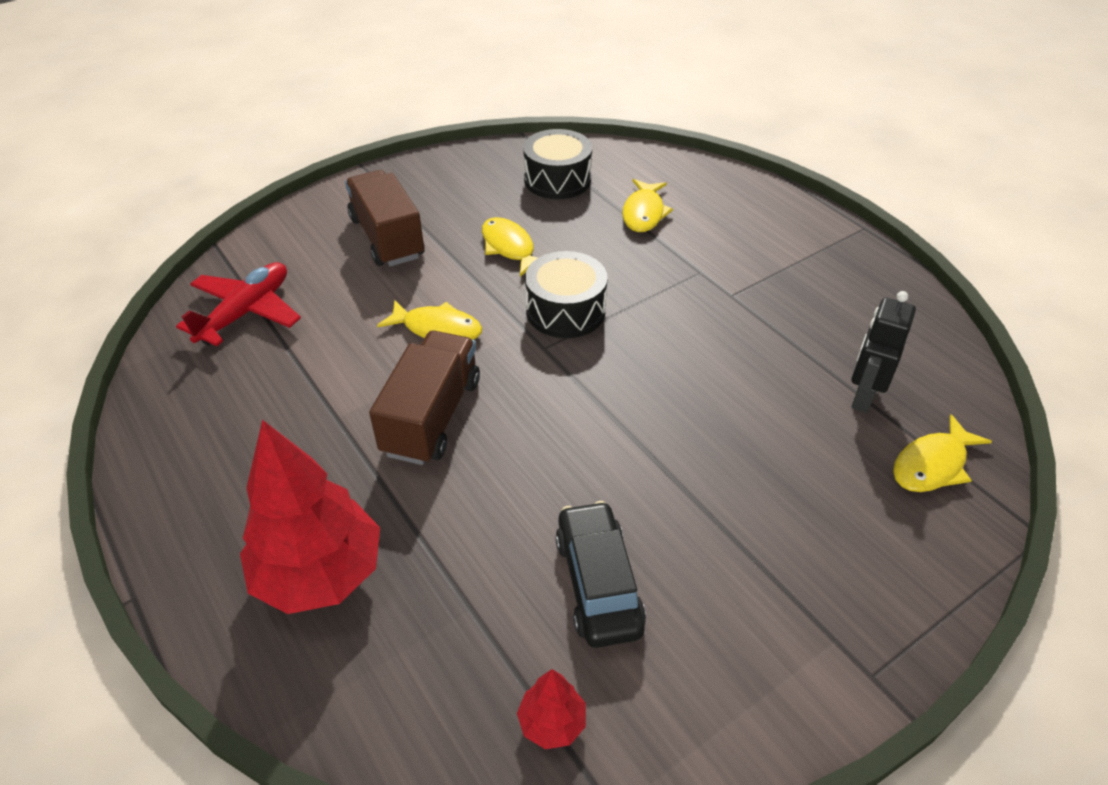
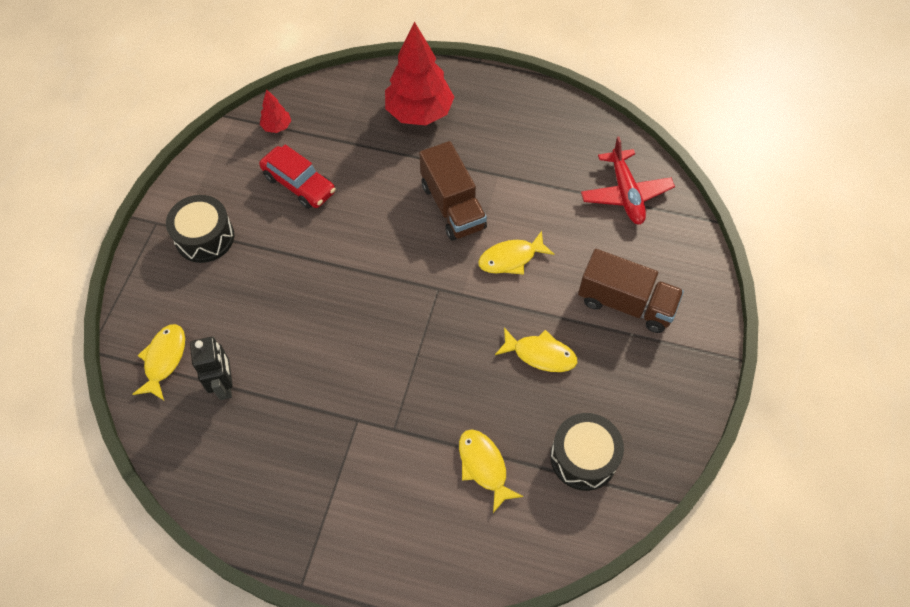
camera: 140 degrees right, 15 degrees up
black drum [525,251,608,338] -> black drum moved to [166,195,234,263]
black car [555,501,646,648] -> red car [259,144,336,209]

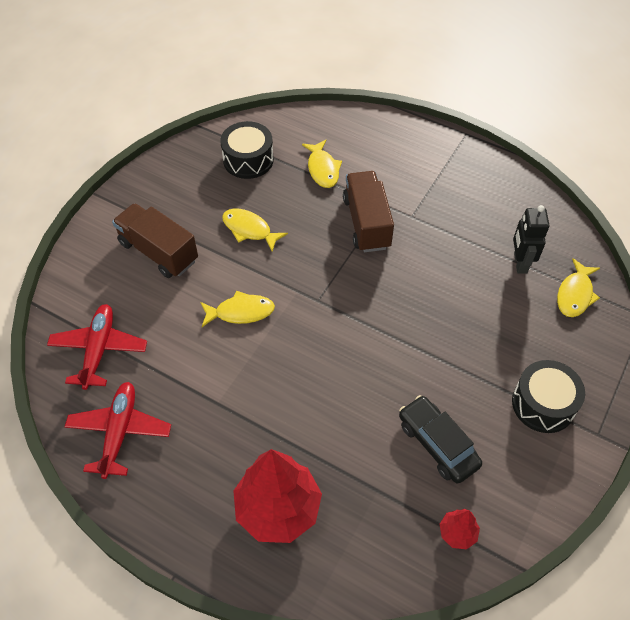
camera: 165 degrees left, 5 degrees down
red car [259,144,336,209] -> black car [399,395,482,484]
brown truck [419,141,487,241] -> brown truck moved to [343,171,394,252]
none -> red plane [65,382,171,479]

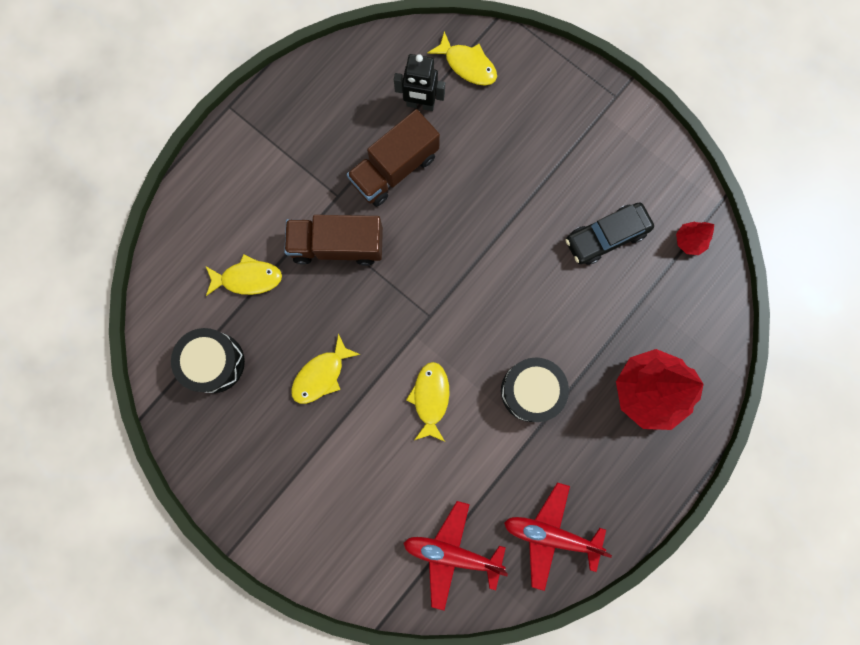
camera: 80 degrees left, 25 degrees up
brown truck [112,203,198,278] -> brown truck moved to [347,109,440,207]
black drum [512,360,585,433] -> black drum moved to [501,357,569,422]

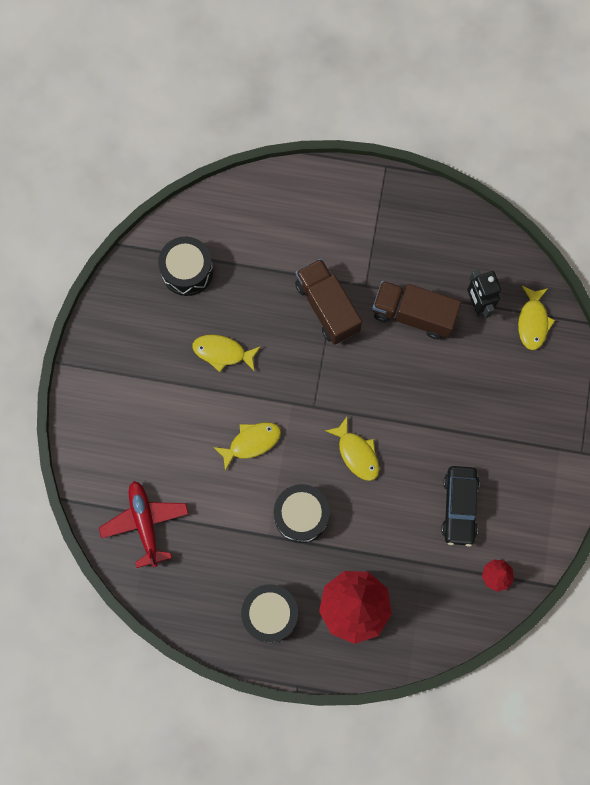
camera: 60 degrees right, 5 degrees down
yellow fish [206,254,282,296] -> yellow fish moved to [325,417,379,481]
red plane [504,483,612,591] -> none
black car [565,202,654,265] -> black car turned 120 degrees counterclockwise [441,466,480,547]
none -> black drum [241,584,298,643]

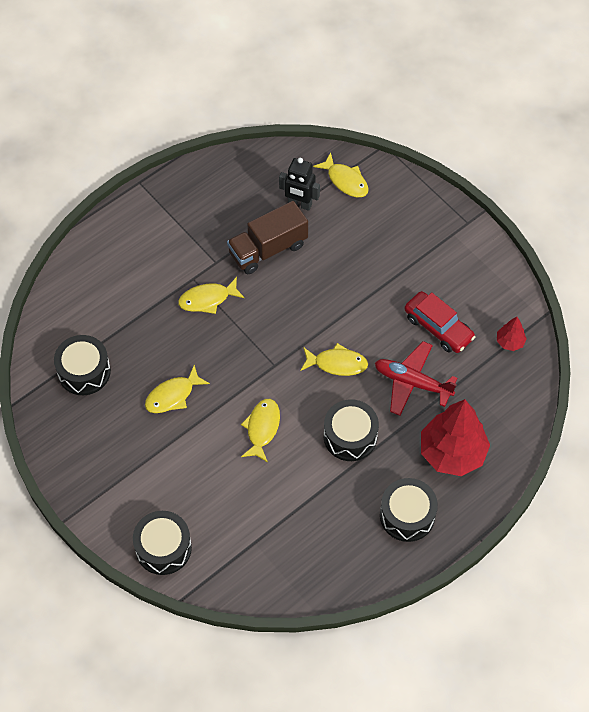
camera: 50 degrees left, 15 degrees down
red plane [99,481,189,568] -> red plane moved to [375,341,457,416]
brown truck [295,259,362,345] -> yellow fish [178,277,245,314]
black car [441,466,480,547] -> red car [405,291,475,353]
none -> black drum [133,511,192,575]

